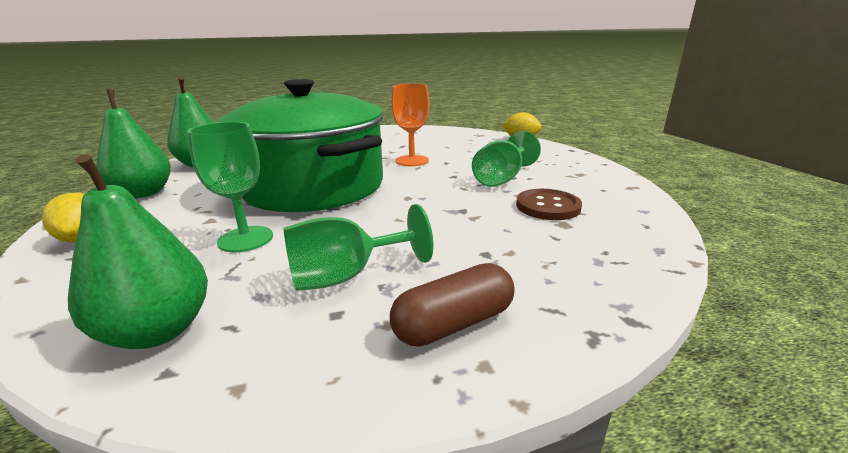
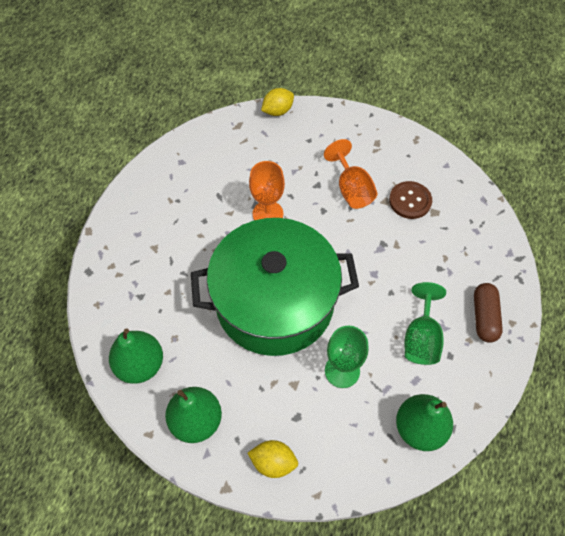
camera: 55 degrees left, 35 degrees up
green goblet [472,131,541,187] -> orange goblet [324,139,377,209]

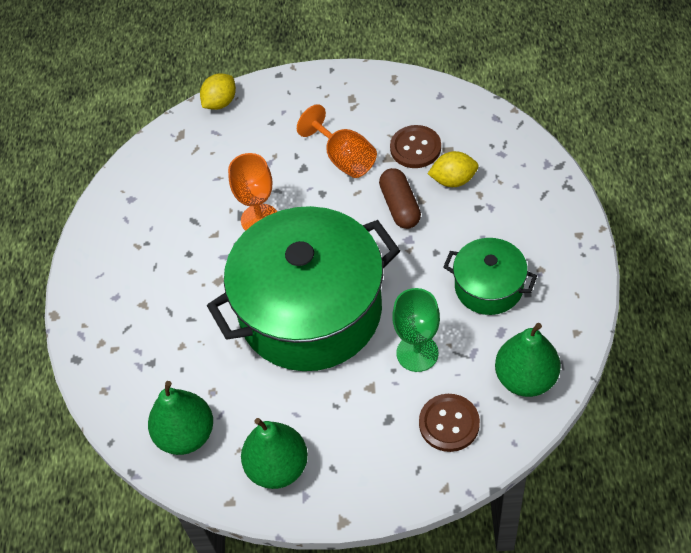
camera: 15 degrees left, 5 degrees down
yellow lemon [248,440,298,478] -> yellow lemon moved to [428,151,479,187]
green goblet [404,282,446,365] -> green pot [444,238,537,315]
brown capsule [474,283,503,343] -> brown capsule moved to [379,168,421,229]
none -> brown button [419,394,480,452]

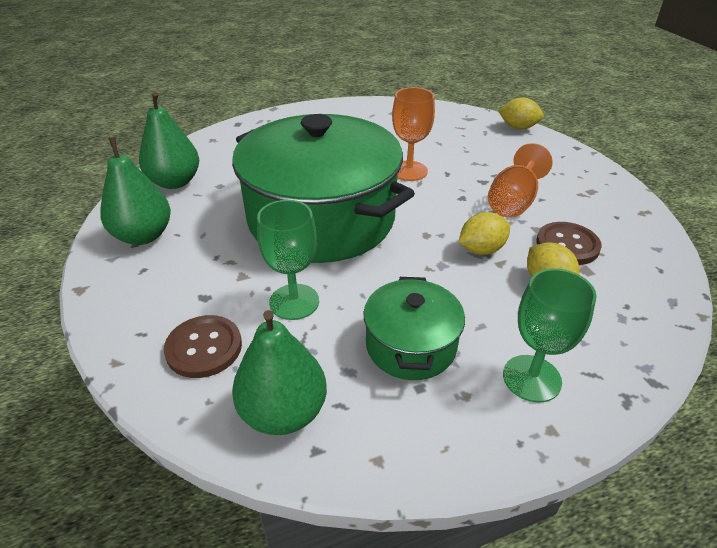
camera: 65 degrees right, 15 degrees down
brown capsule [379,168,421,229] -> yellow lemon [459,212,510,255]
none -> green goblet [503,268,597,402]

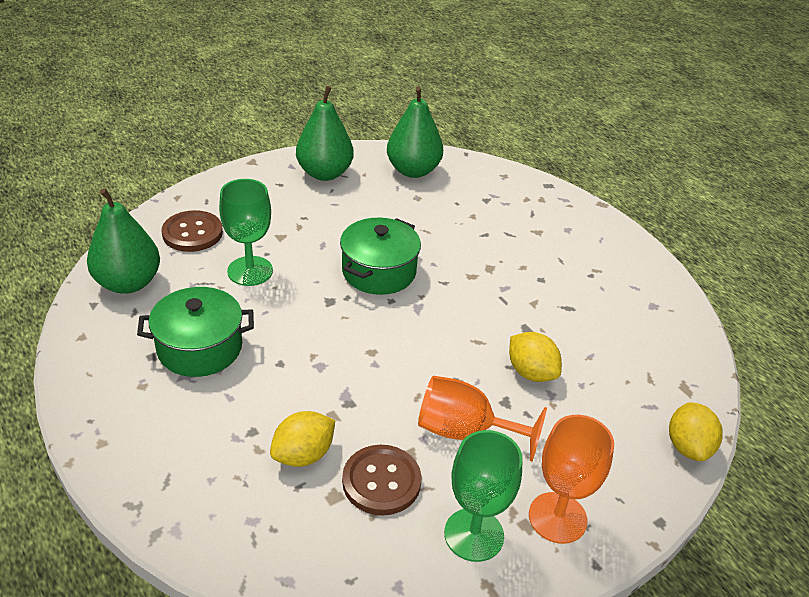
camera: 75 degrees right, 0 degrees up
green pot [232,114,415,263] -> green pot [340,217,421,295], size x0.48
orange goblet [392,87,435,181] -> orange goblet moved to [529,415,614,544]
yellow lemon [459,212,510,255] -> yellow lemon moved to [509,332,562,382]
green goblet [503,268,597,402] -> green goblet moved to [444,430,523,562]

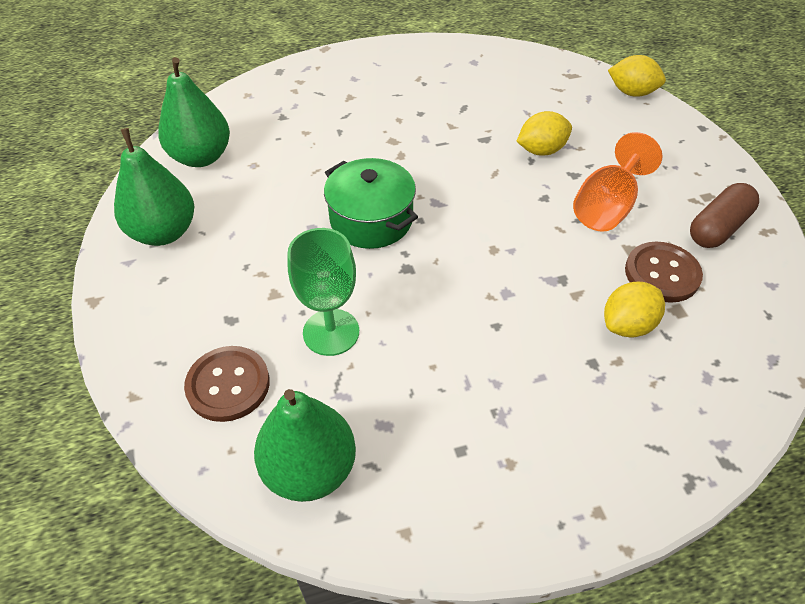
camera: 70 degrees left, 10 degrees up
green pot [137,287,254,377] -> none
yellow lemon [270,411,335,467] -> yellow lemon turned 75 degrees clockwise [604,282,665,338]
green goblet [444,430,523,562] -> brown capsule [690,183,759,248]
orange goblet [529,415,614,544] -> none

